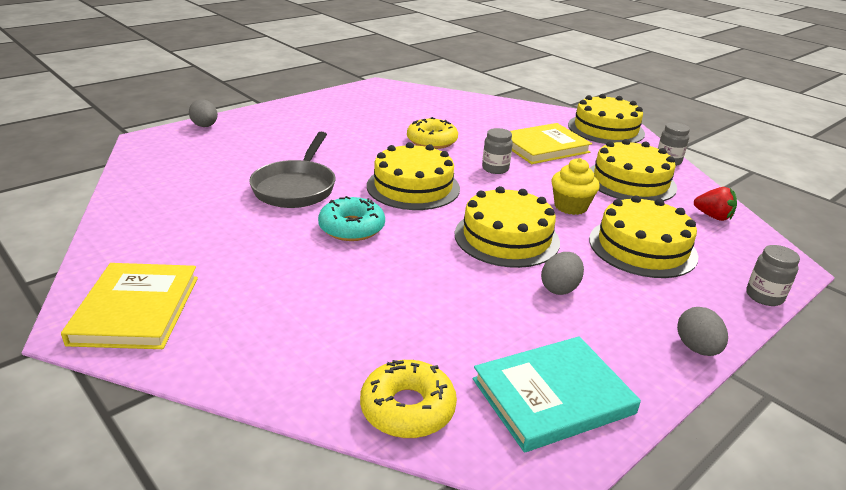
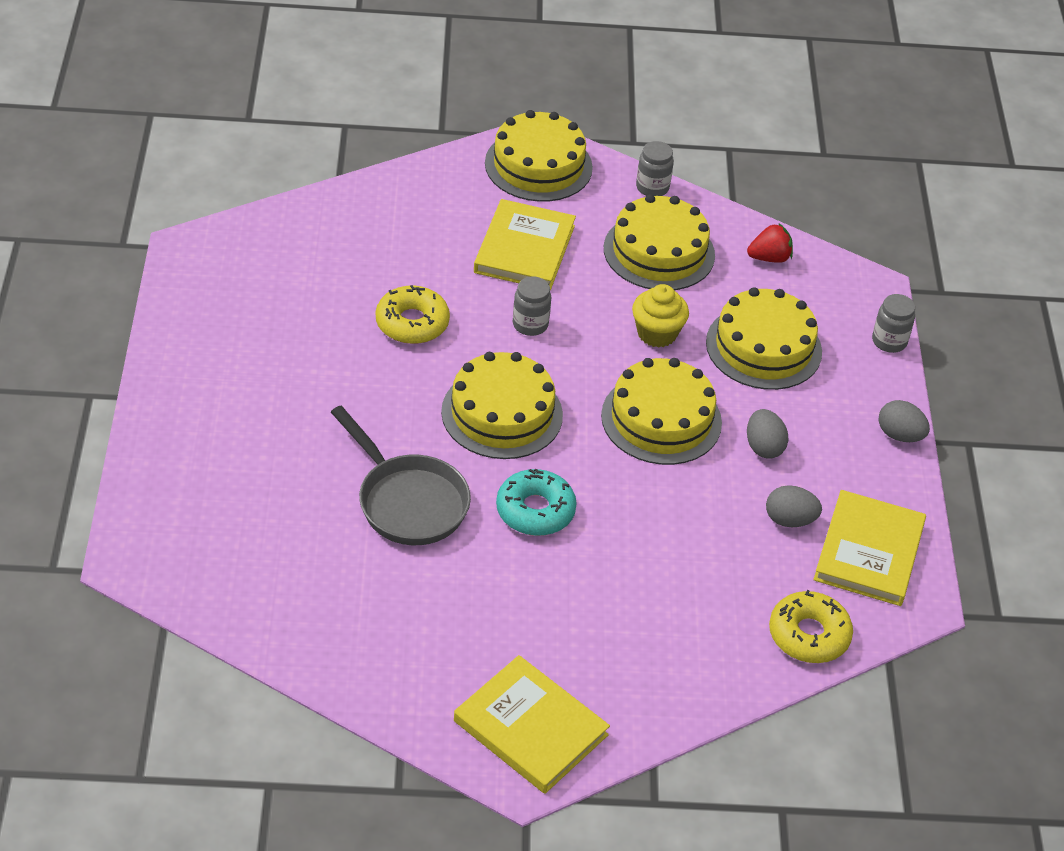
camera: 50 degrees left, 15 degrees up
grey egg [189,100,218,127] -> grey egg moved to [766,485,822,527]
turquoise book [473,336,641,452] -> yellow book [814,490,926,606]

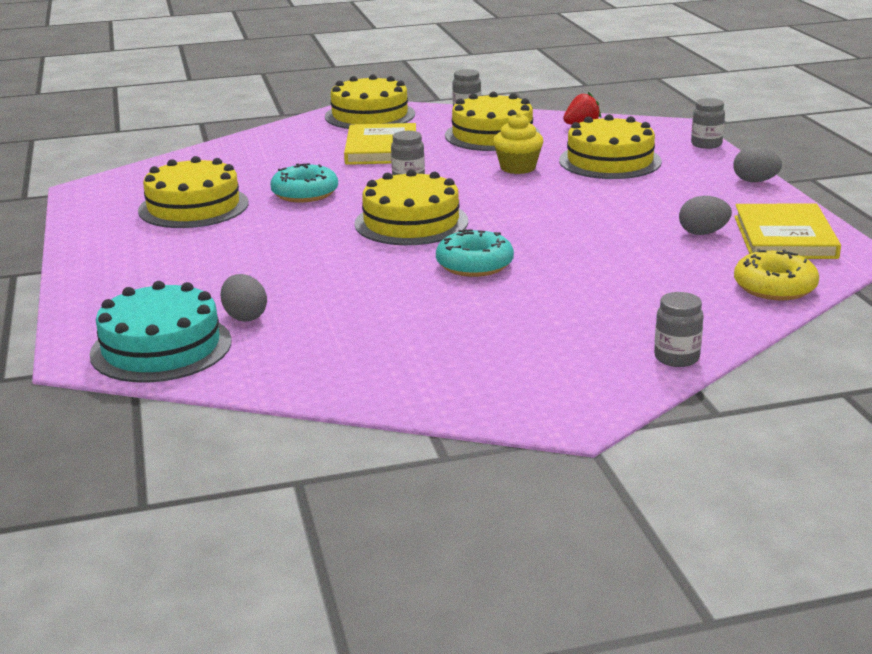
camera: 10 degrees left, 20 degrees down
grey pan [331,406,471,545] -> none
yellow donut [376,285,450,344] -> turquoise donut [270,163,338,202]
yellow book [454,655,610,794] -> none
yellow cake [601,358,722,465] -> yellow cake moved to [138,156,249,228]
grey egg [747,409,789,459] -> grey egg moved to [221,274,267,321]
none -> turquoise cake [89,281,232,383]
none -> grey jar [654,292,704,367]

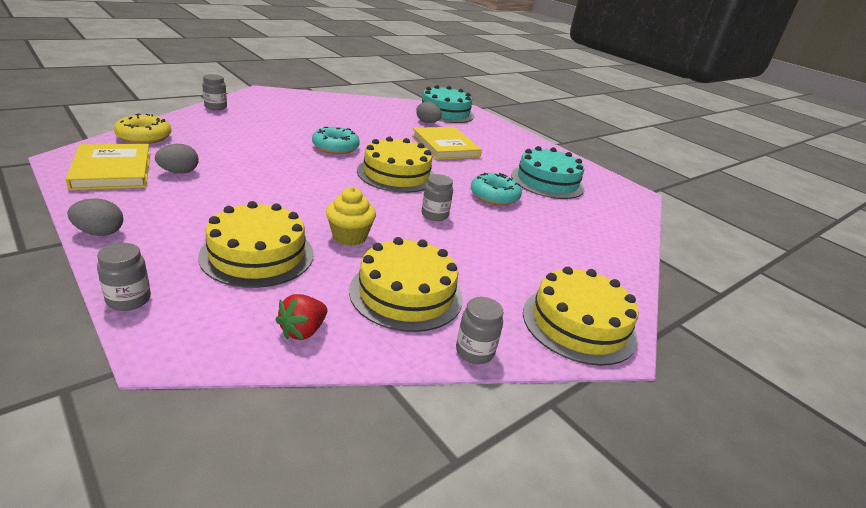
camera: 150 degrees right, 5 degrees up
yellow cake [138,156,249,228] -> turquoise cake [511,146,585,199]
yellow book [344,123,416,165] -> yellow book moved to [412,127,482,160]

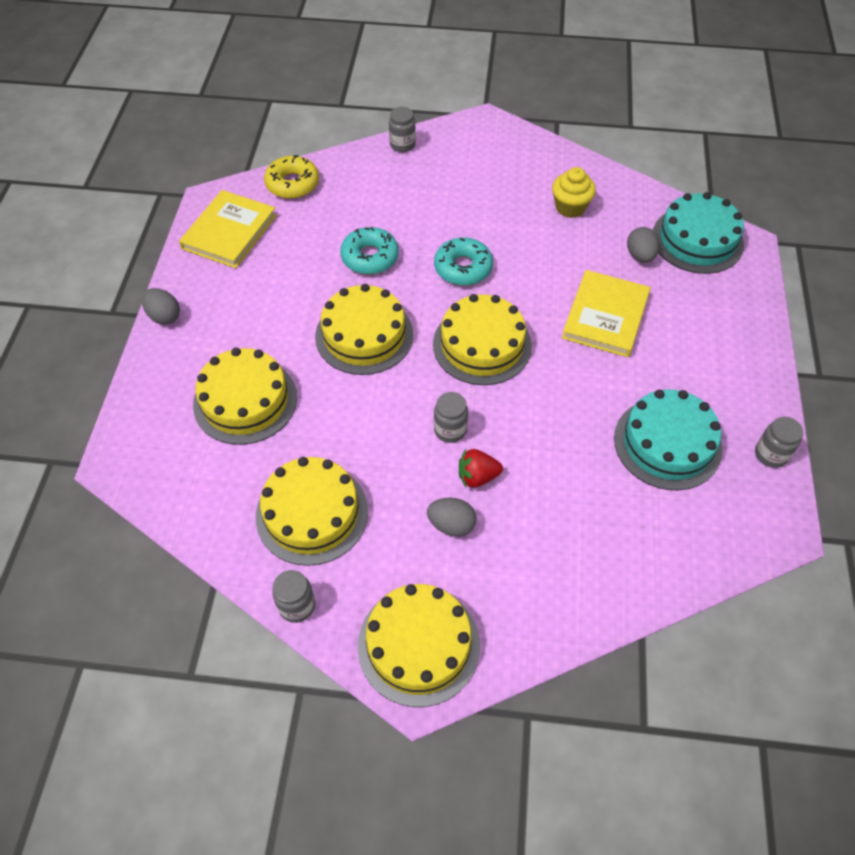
camera: 50 degrees right, 25 degrees up
grey jar [97,243,151,311] -> grey jar moved to [755,417,803,468]
grey egg [155,144,198,173] -> grey egg moved to [427,498,477,537]
red strawberry [275,294,327,340] -> red strawberry moved to [459,449,503,488]
yellow cupcake [326,187,376,246] -> yellow cupcake moved to [552,167,596,218]
turquoise donut [471,173,522,206] -> turquoise donut moved to [340,227,399,274]
none -> yellow cake [315,284,413,375]

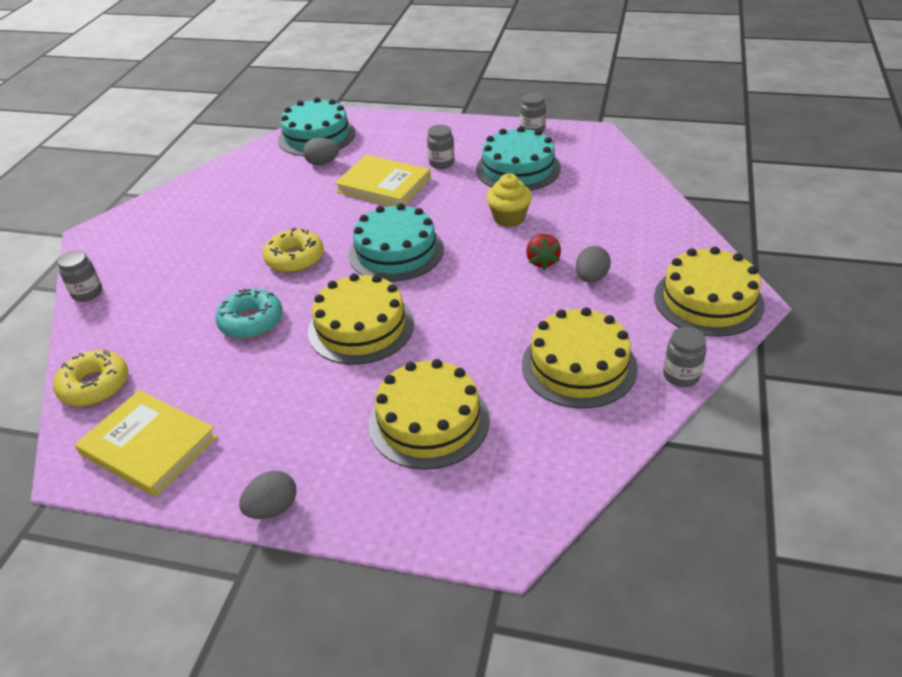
camera: 80 degrees left, 15 degrees down
yellow cake [433,294,532,385] -> turquoise cake [349,203,444,282]
turquoise donut [434,238,493,285] -> yellow donut [263,228,324,273]
grey jar [434,392,468,443] -> grey jar moved to [427,125,455,169]
yellow cupcake [552,167,596,218] -> yellow cupcake moved to [486,173,532,227]

